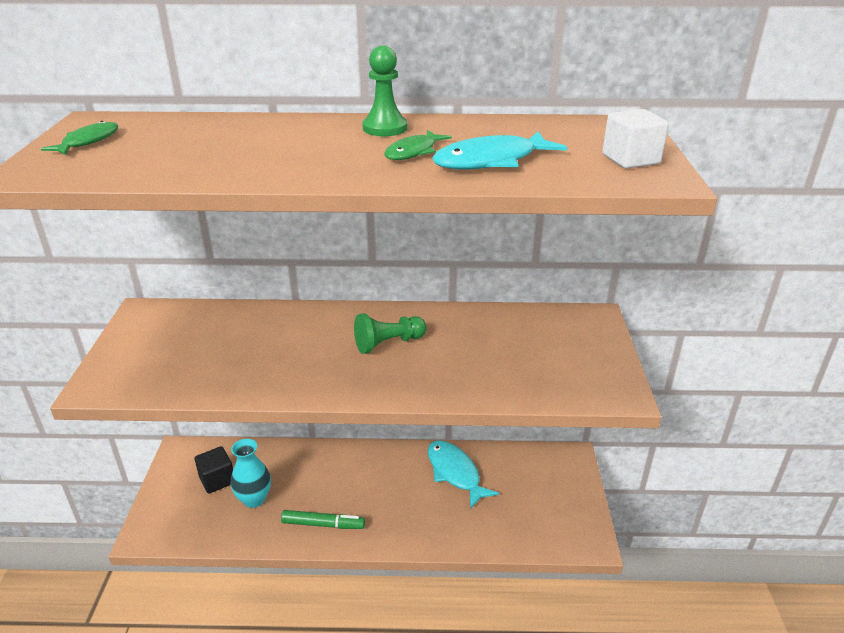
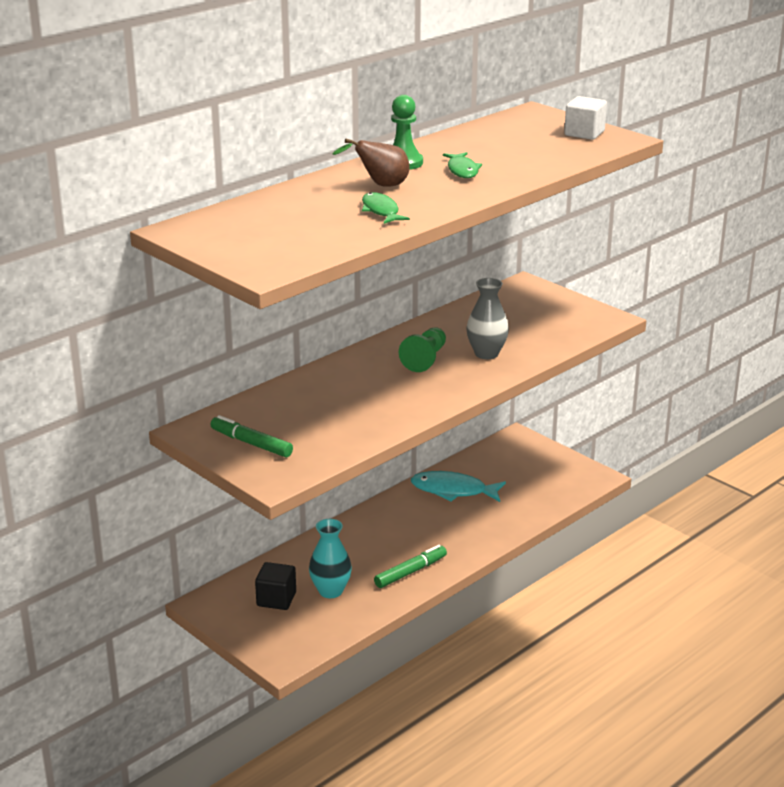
camera: 45 degrees left, 5 degrees down
green fish [41,121,118,155] -> green fish moved to [362,192,410,224]
turquoise fish [432,131,567,169] -> none
none -> green marker [211,415,293,457]
none -> brown pear [333,138,409,187]
none -> grey vase [467,278,509,359]

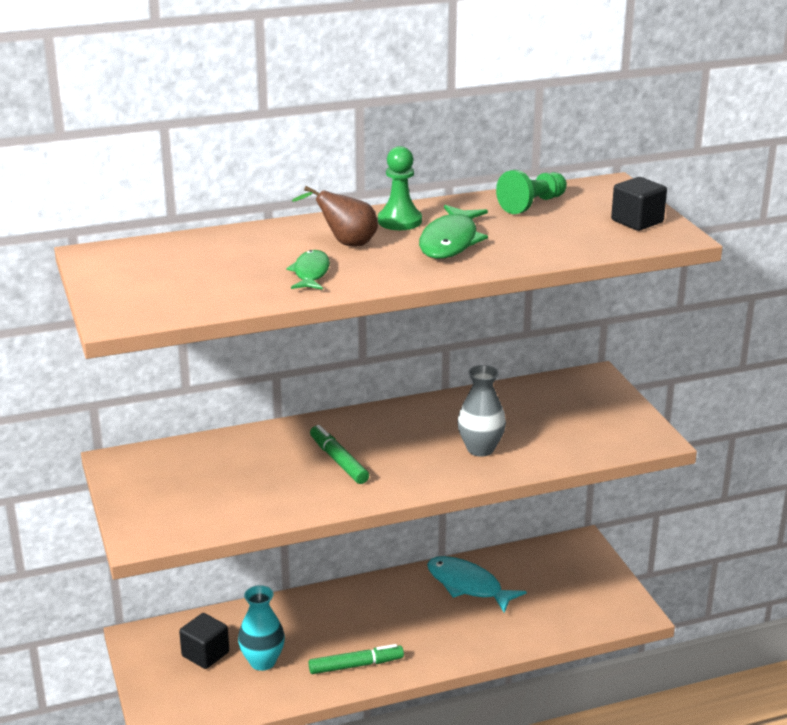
camera: 25 degrees right, 0 degrees up
green marker [211,415,293,457] -> green marker moved to [310,425,369,484]
green pawn [399,328,446,372] -> green pawn moved to [496,170,567,214]
green fish [443,152,482,178] -> green fish [419,205,488,259], size x1.59
white cube [564,96,607,140] -> black cube [611,177,667,231]

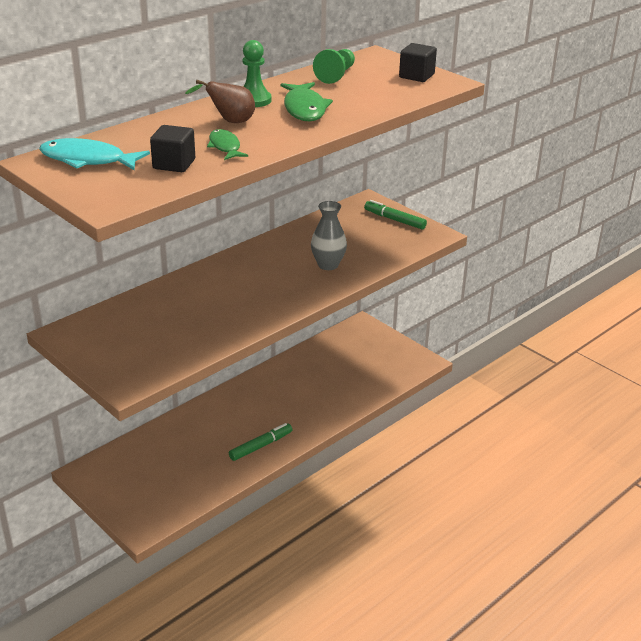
camera: 25 degrees left, 5 degrees up
black cube [179,613,229,669] -> black cube moved to [150,125,195,172]
turquoise vase [238,585,285,671] -> none
green marker [310,425,369,484] -> green marker moved to [364,200,427,230]
turquoise fish [427,556,526,613] -> turquoise fish moved to [39,138,150,170]

